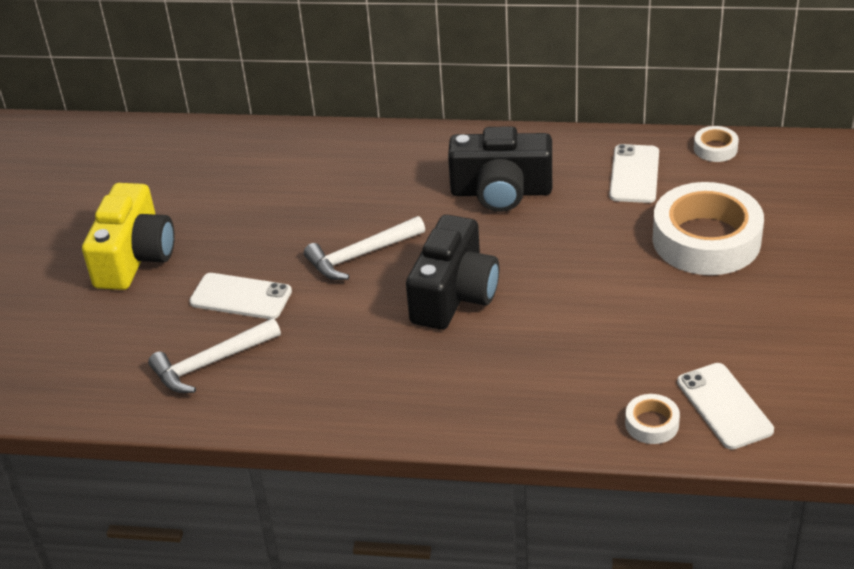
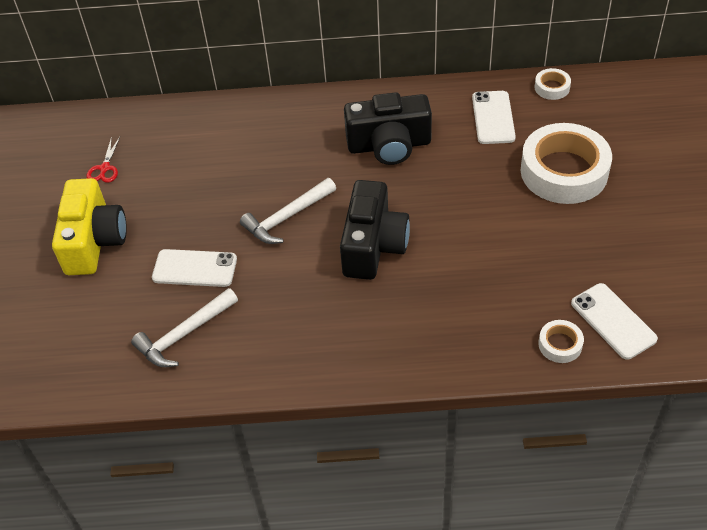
camera: 10 degrees left, 10 degrees up
none -> red scissors [86,137,120,183]

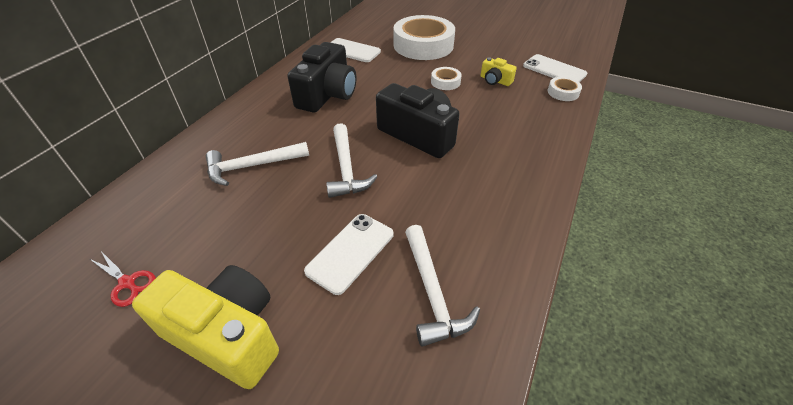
camera: 65 degrees left, 5 degrees down
white tape [535,68,571,100] -> white tape moved to [431,67,462,90]
white phone [571,283,658,360] -> white phone turned 45 degrees clockwise [523,54,587,82]
none -> white hammer [206,142,309,186]
none -> yellow camera [481,57,517,86]

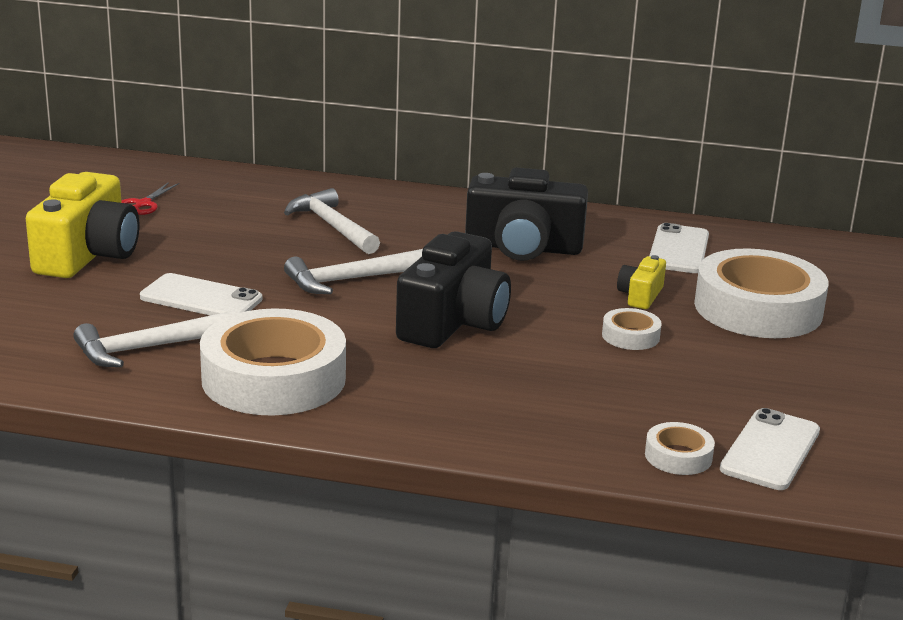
camera: 75 degrees right, 20 degrees down
yellow camera [481,57,517,86] -> yellow camera moved to [617,255,666,309]
none -> white tape [200,308,346,416]

